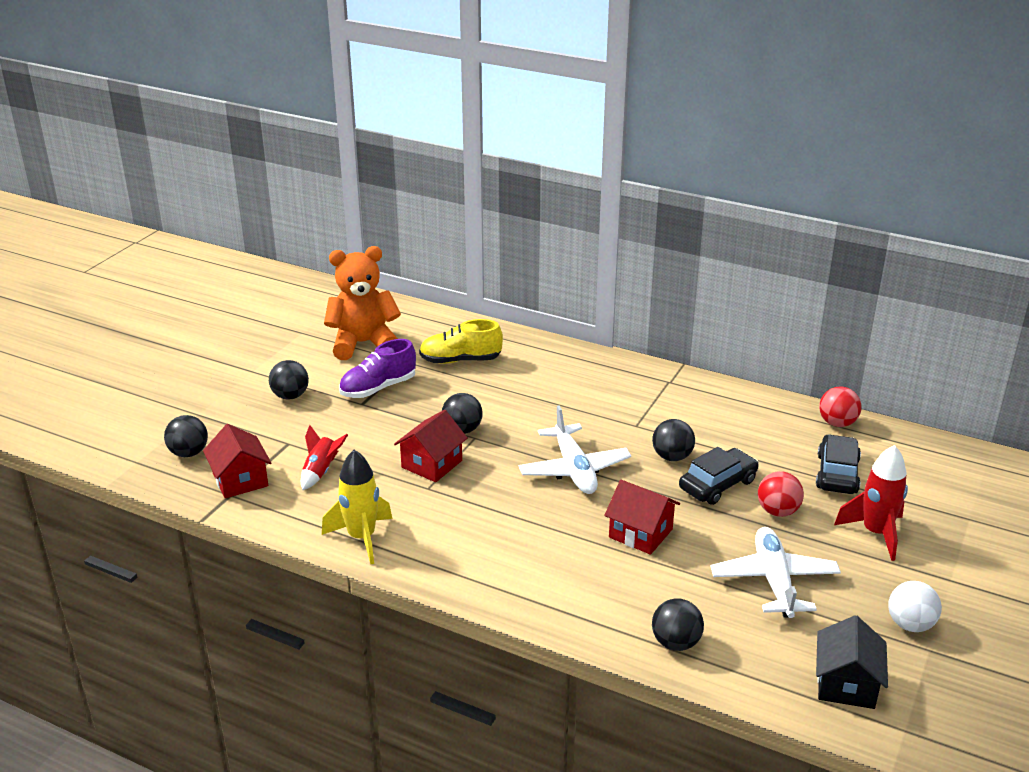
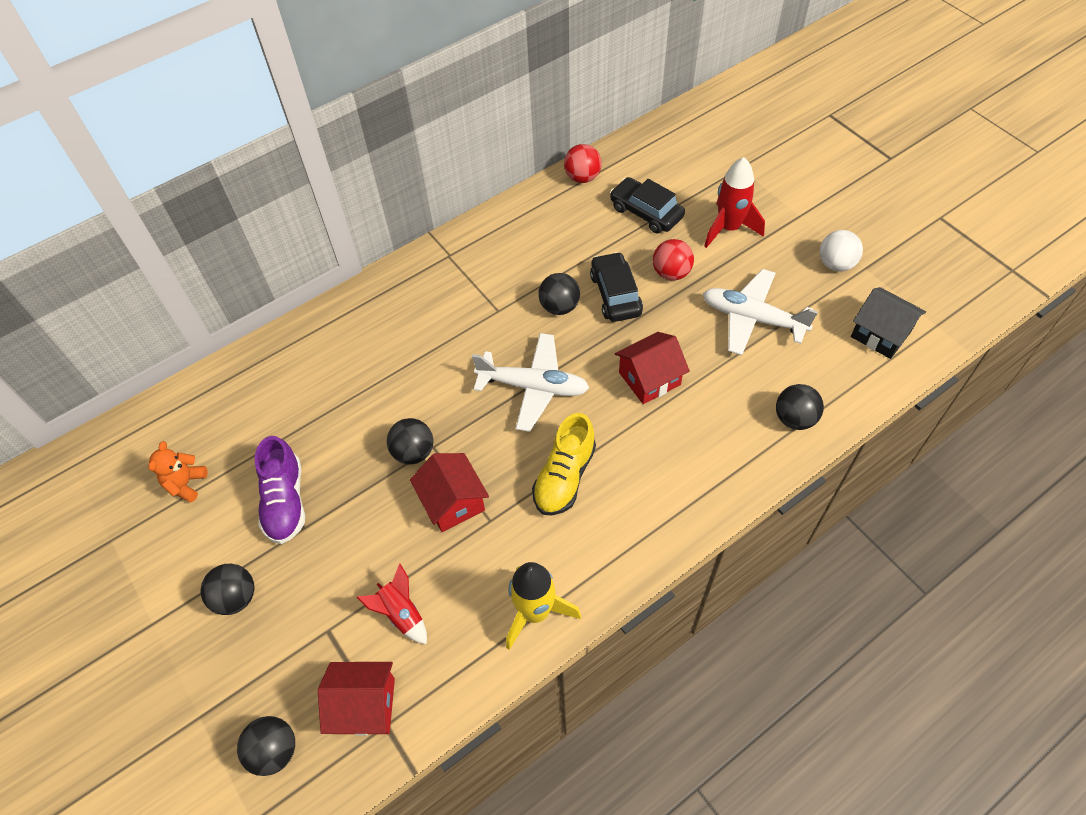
camera: 60 degrees left, 25 degrees up
orange teddy bear [324,246,401,360] -> orange teddy bear [148,441,208,502], size x0.48
yellow shoe [419,319,503,364] -> yellow shoe moved to [532,413,596,515]

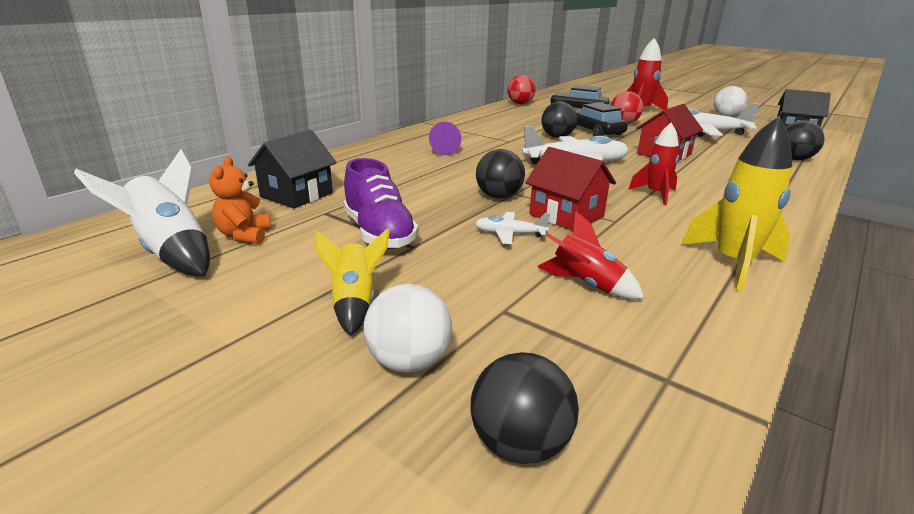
camera: 20 degrees left, 30 degrees down
black ball [200,564,254,615] -> yellow rocket [315,228,390,336]
red house [318,662,395,736] -> none
yellow shoe [532,413,596,515] -> red rocket [628,123,679,205]
none -> white rocket [74,149,210,276]
none -> black house [248,130,337,208]
none -> white ball [363,284,452,373]
none -> purple cone [429,122,461,155]
none -> white plane [475,212,550,244]

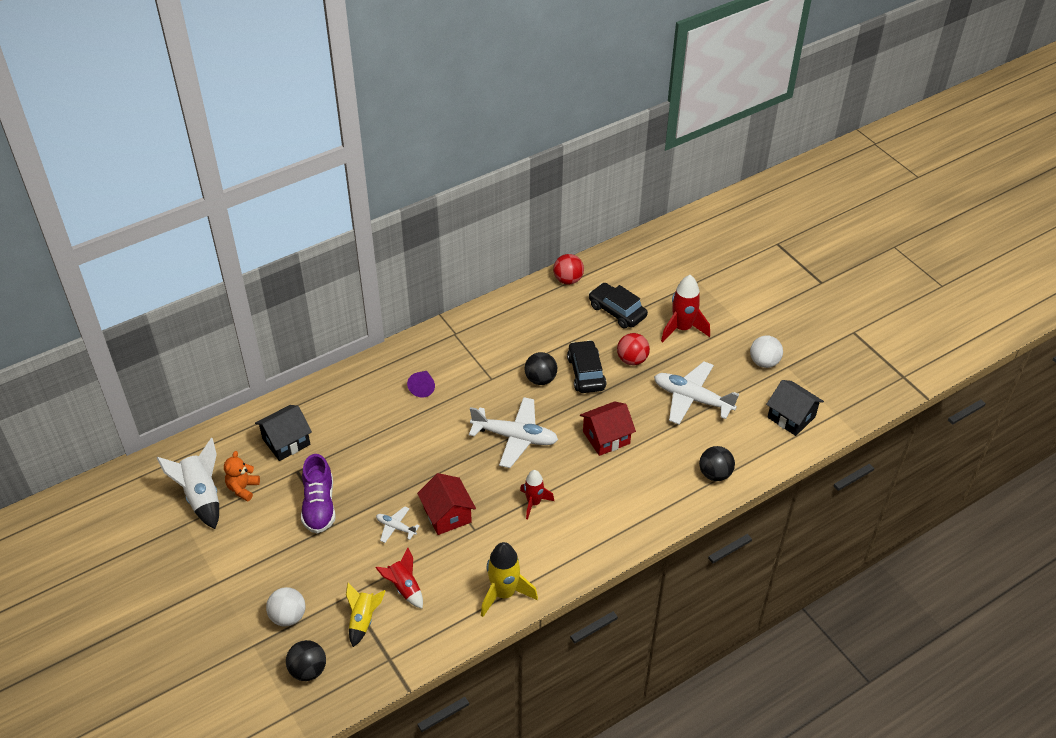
camera: 20 degrees right, 20 degrees up
yellow rocket [315,228,390,336] -> yellow rocket moved to [346,583,385,647]
black ball [476,149,525,199] -> none

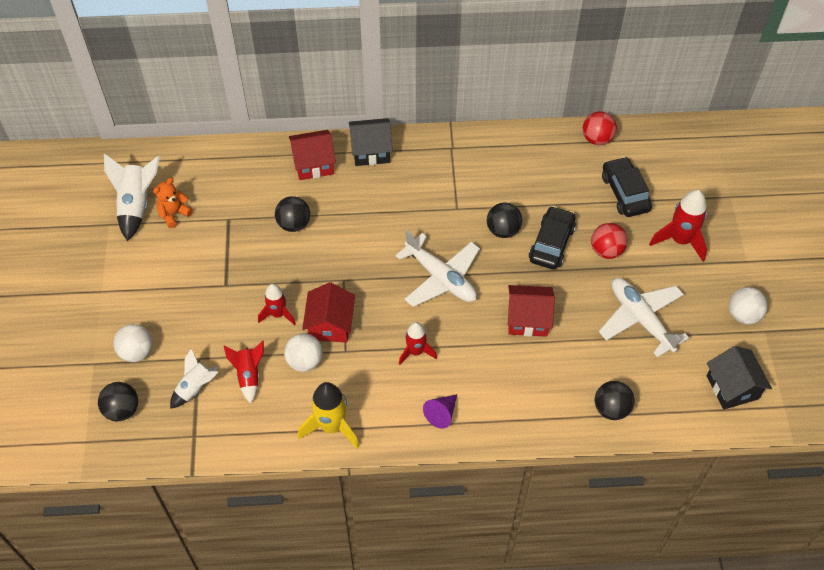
camera: 30 degrees right, 10 degrees up
black house [255,405,312,461] -> black house moved to [349,118,393,166]
purple shoe [301,454,336,533] -> none
yellow rocket [346,583,385,647] -> white rocket [170,348,219,409]
white plane [376,506,419,543] -> red rocket [258,284,296,325]
purple cone [407,371,435,398] -> purple cone moved to [423,394,457,429]
none -> black ball [275,196,310,232]
none -> white ball [284,333,323,372]
none -> red house [289,130,336,180]

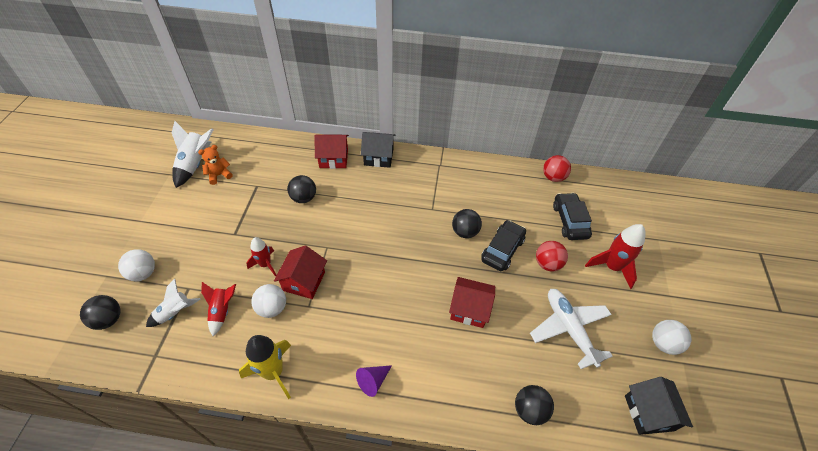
camera: 10 degrees right, 5 degrees down
white plane [395,230,480,307] -> none
red rocket [399,322,437,365] -> none

